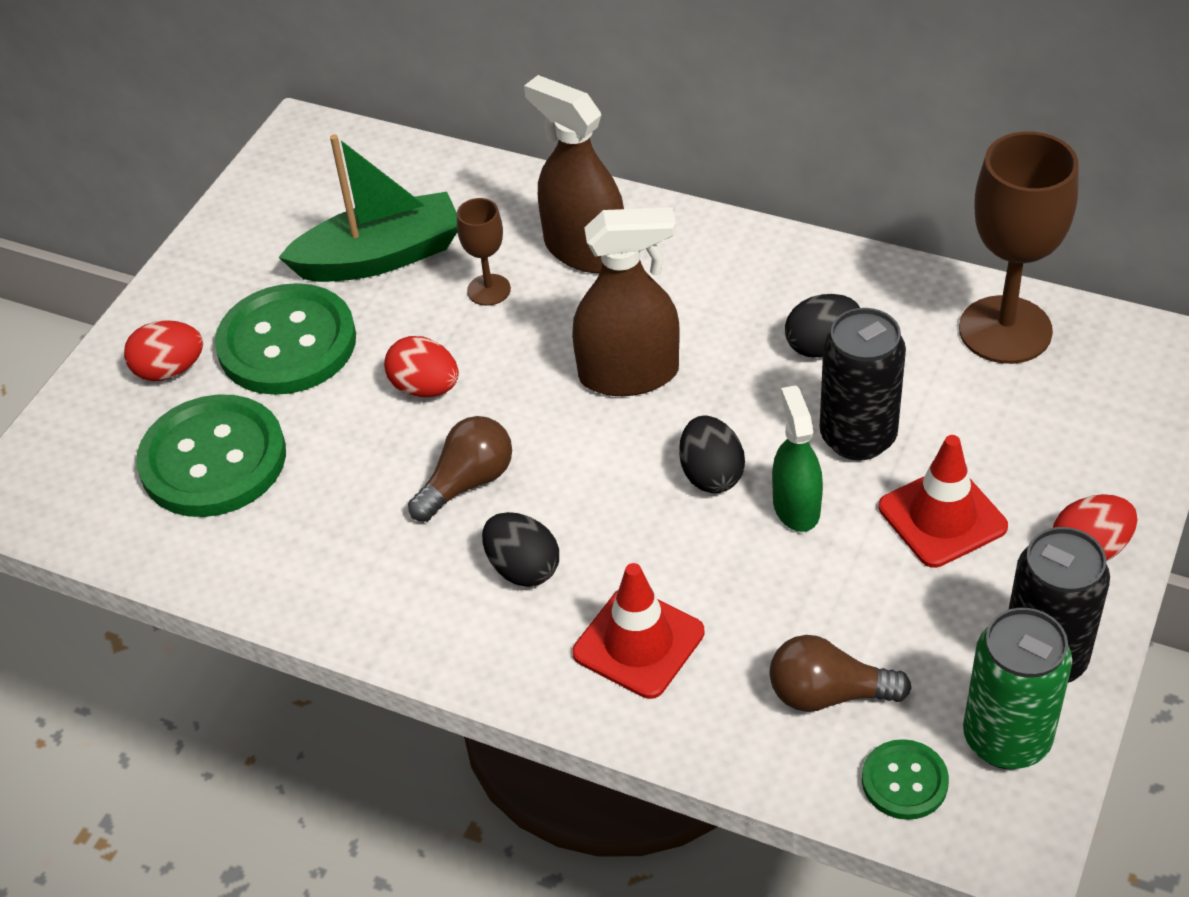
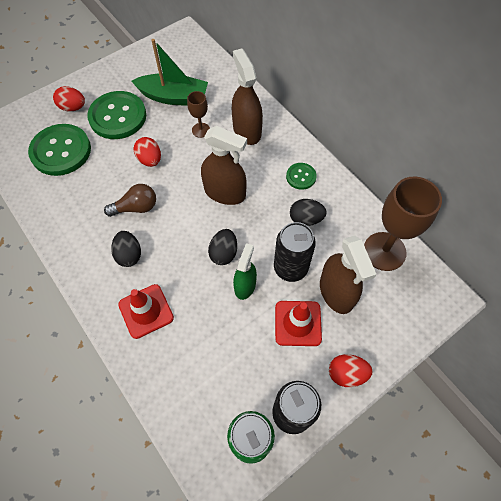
camera: 25 degrees right, 15 degrees up
brown light bulb [769,635,912,712] -> none
green button [862,739,949,820] -> green button moved to [286,163,317,190]
none -> brown spray bottle [320,235,377,314]

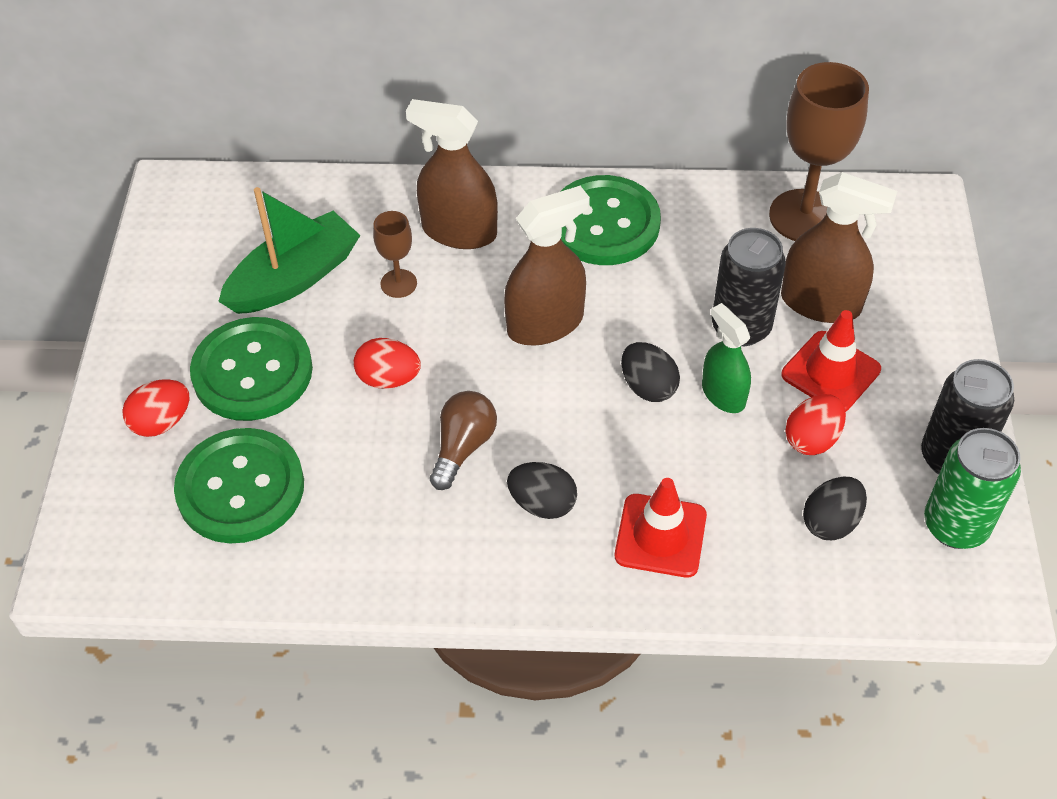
camera: 50 degrees left, 10 degrees down
green button [286,163,317,190] -> green button [560,175,661,265], size x2.03
black egg [290,199,327,226] -> black egg moved to [803,477,867,540]
red egg [329,354,373,387] -> red egg moved to [785,394,846,455]

